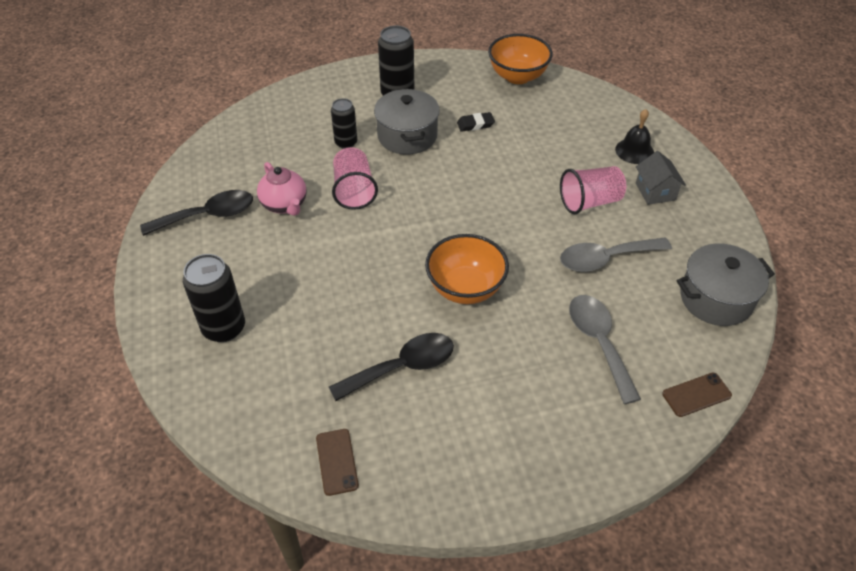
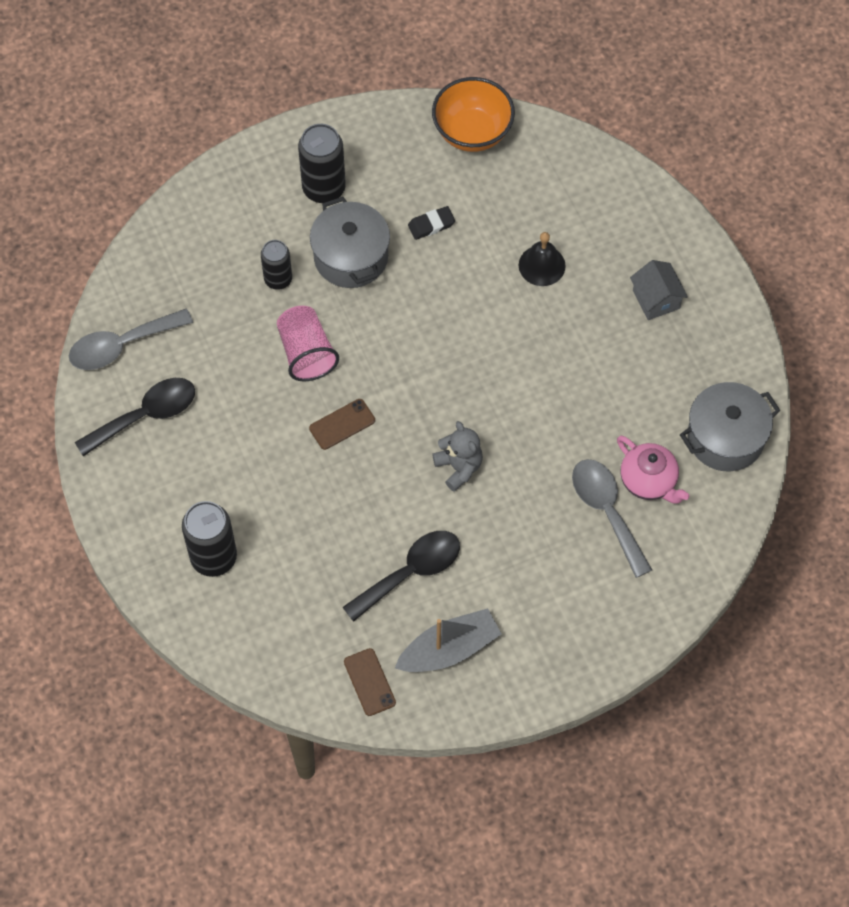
camera: 10 degrees left, 15 degrees up
pink teapot [257,162,307,216] -> pink teapot moved to [617,436,689,504]
orange bowl [425,234,509,304] -> grey teddy bear [432,421,483,492]
pink cup [560,166,626,214] -> none
grey spoon [560,237,672,272] -> grey spoon moved to [69,309,193,370]
black bell [615,109,654,164] -> black bell moved to [519,232,566,286]
brown phone [662,373,732,417] -> brown phone moved to [309,399,375,450]
none -> grey boat [395,608,502,672]

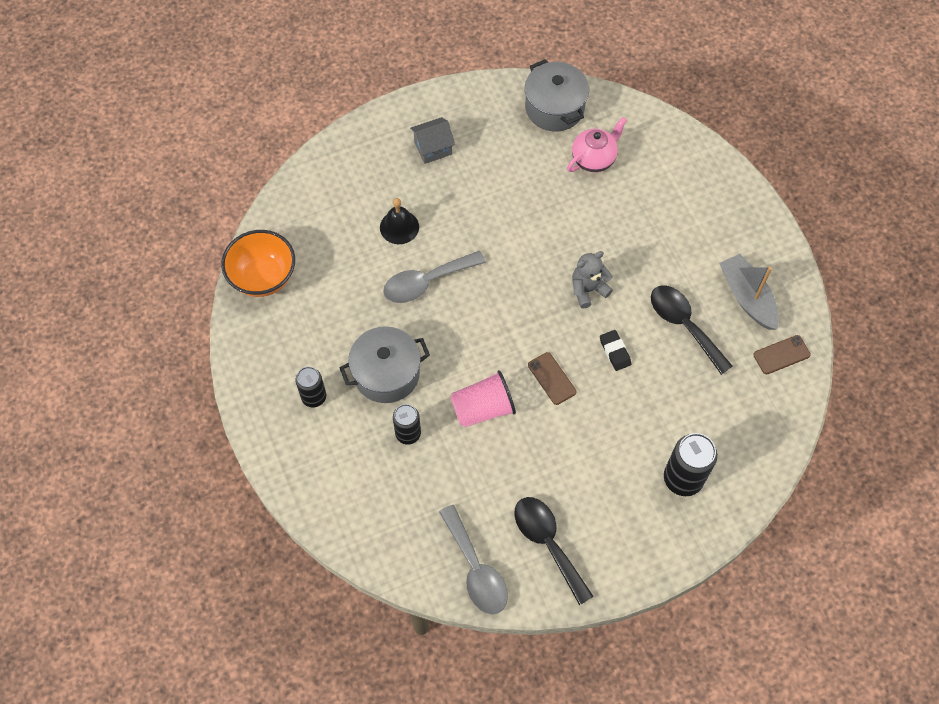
camera: 90 degrees left, 0 degrees up
black can [298,124,346,203] -> black can [296,367,326,408], size x0.64
black eraser [408,206,455,240] -> black eraser moved to [600,330,631,371]
grey spoon [572,459,652,578] -> grey spoon moved to [383,251,486,303]

